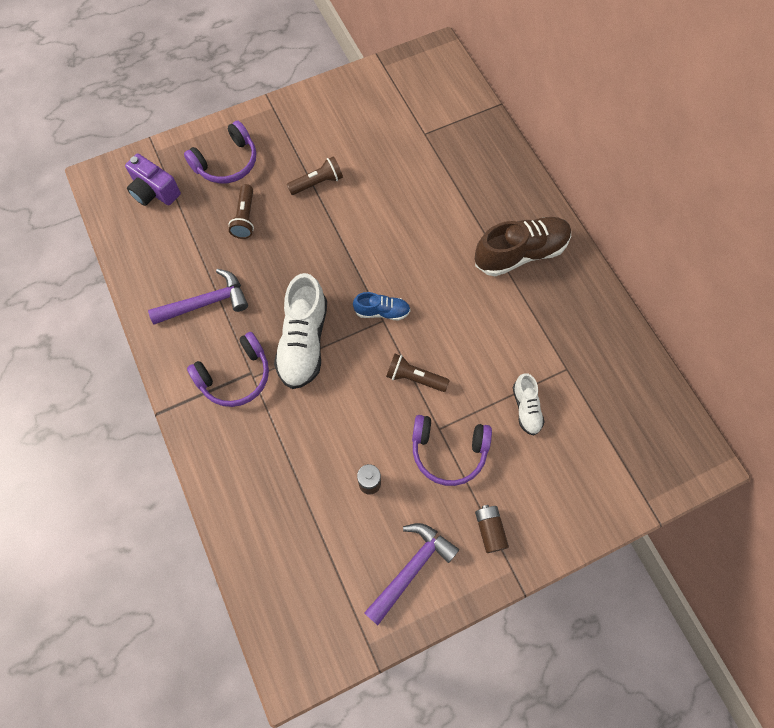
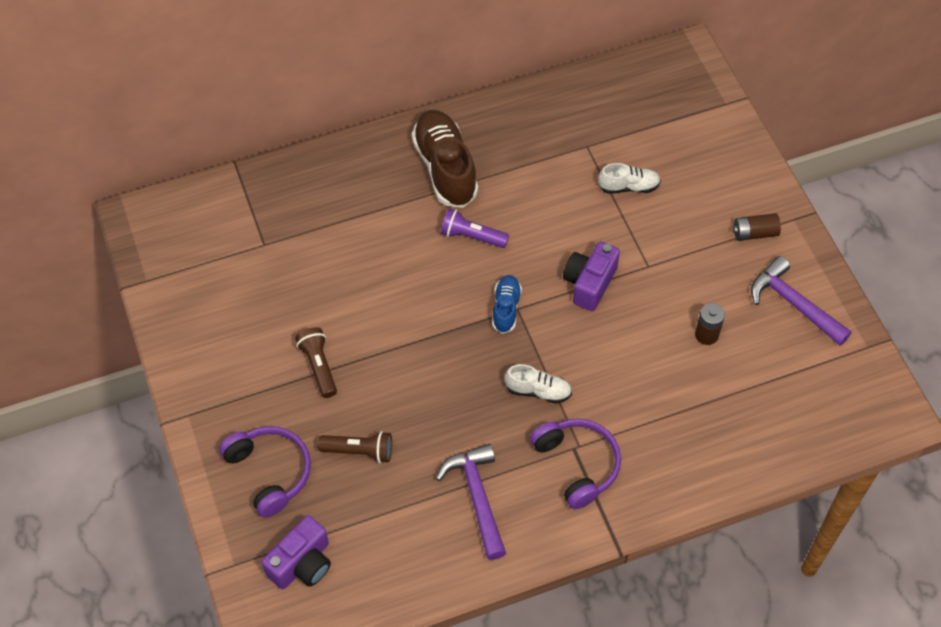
camera: 85 degrees left, 10 degrees down
white shoe [274,273,327,389] -> white shoe [505,364,572,404], size x0.53
brown flashlight [386,354,450,392] -> purple camera [563,241,620,311]
purple headphones [412,415,492,486] -> none
none -> purple flashlight [441,208,509,248]

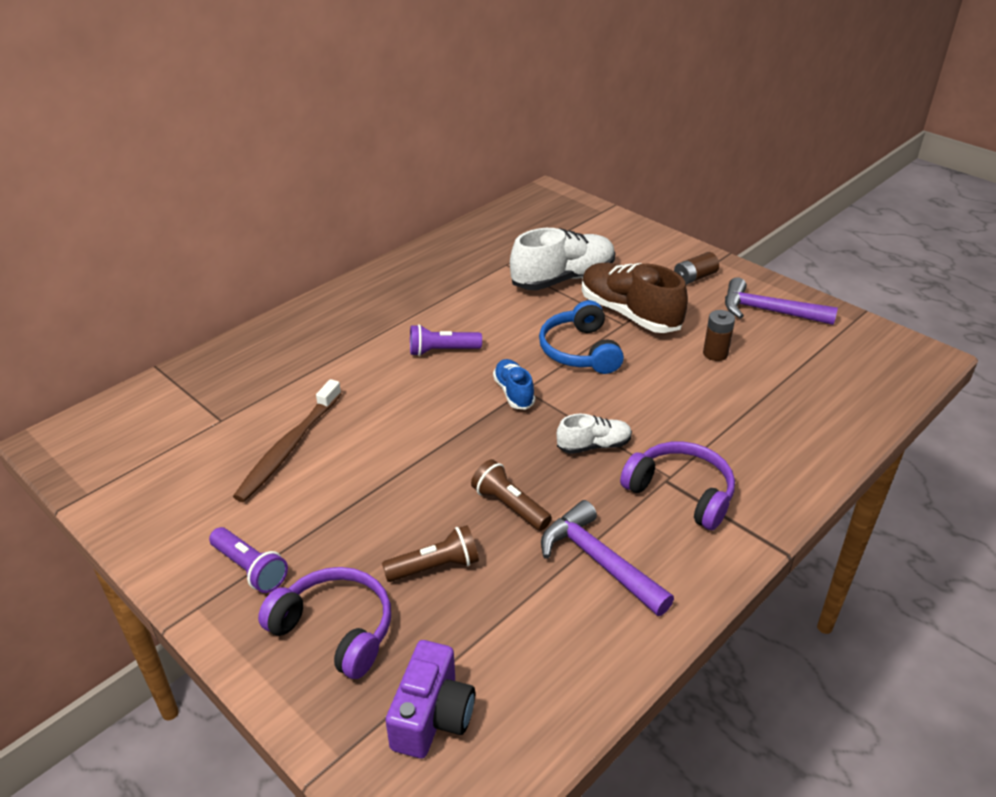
camera: 25 degrees left, 20 degrees down
brown flashlight [295,327,337,398] -> brown flashlight moved to [471,459,552,531]
brown shoe [412,110,478,208] -> brown shoe moved to [582,263,688,333]
purple camera [563,241,620,311] -> blue headphones [539,300,624,374]
white shoe [598,163,661,193] -> white shoe [510,228,615,290], size x1.89
none -> purple flashlight [209,527,288,593]
none -> brown toothbrush [233,379,342,502]

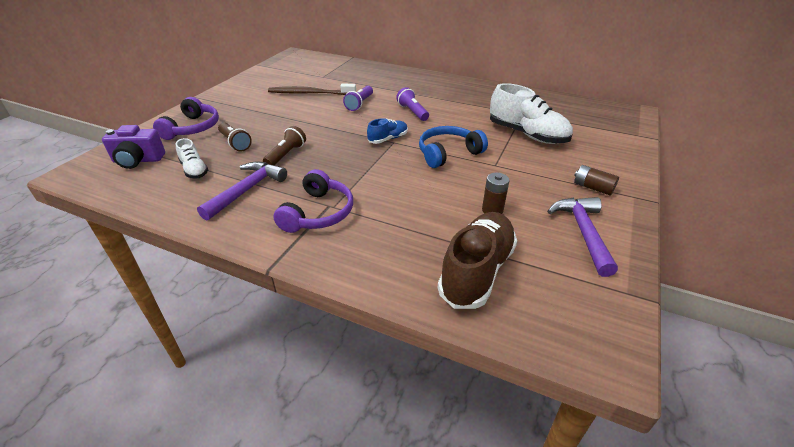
camera: 70 degrees right, 0 degrees up
purple flashlight [209,527,288,593] -> purple flashlight moved to [343,86,373,111]
white shoe [557,414,632,454] -> white shoe moved to [176,138,208,179]
brown shoe [582,263,688,333] -> brown shoe moved to [438,212,517,309]

